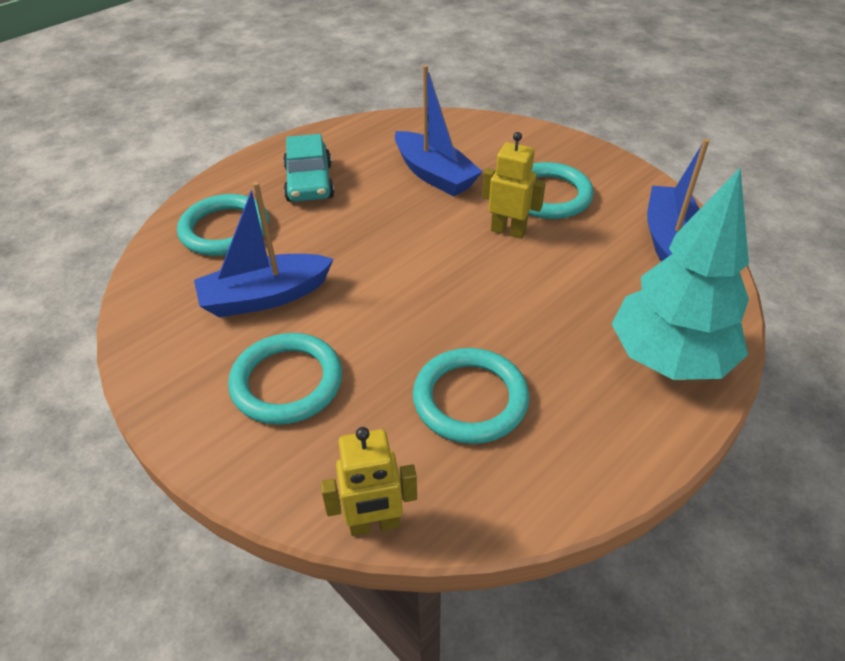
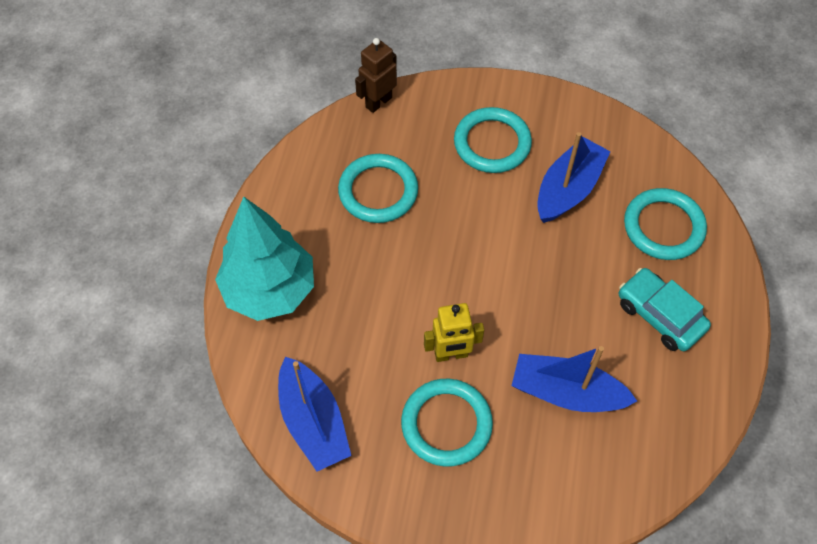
camera: 145 degrees right, 15 degrees up
yellow robot [321,427,417,536] -> brown robot [355,38,397,113]

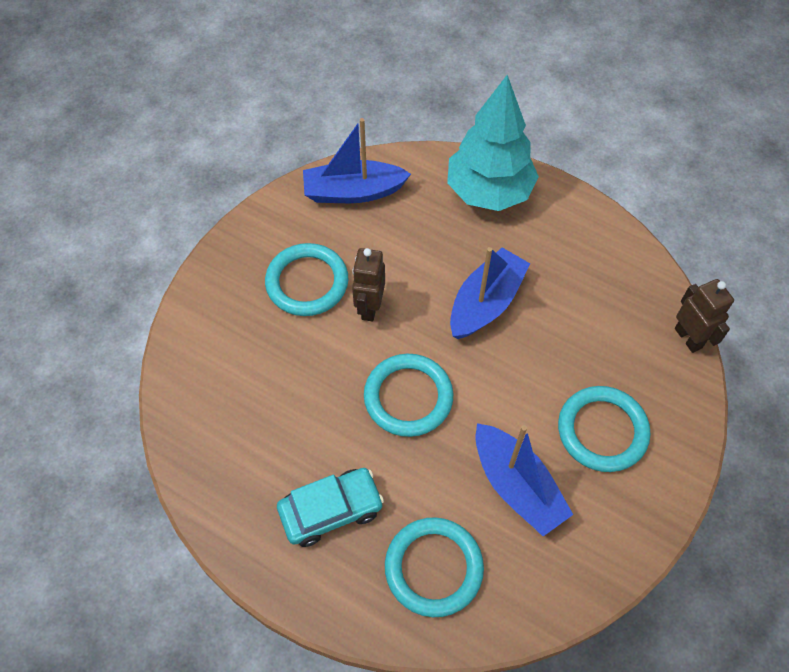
camera: 110 degrees right, 0 degrees up
turquoise ring [338,154,418,223] -> turquoise ring moved to [364,354,453,437]
yellow robot [424,303,484,362] -> brown robot [352,248,385,322]
blue boat [512,346,637,412] -> blue boat moved to [450,247,530,339]

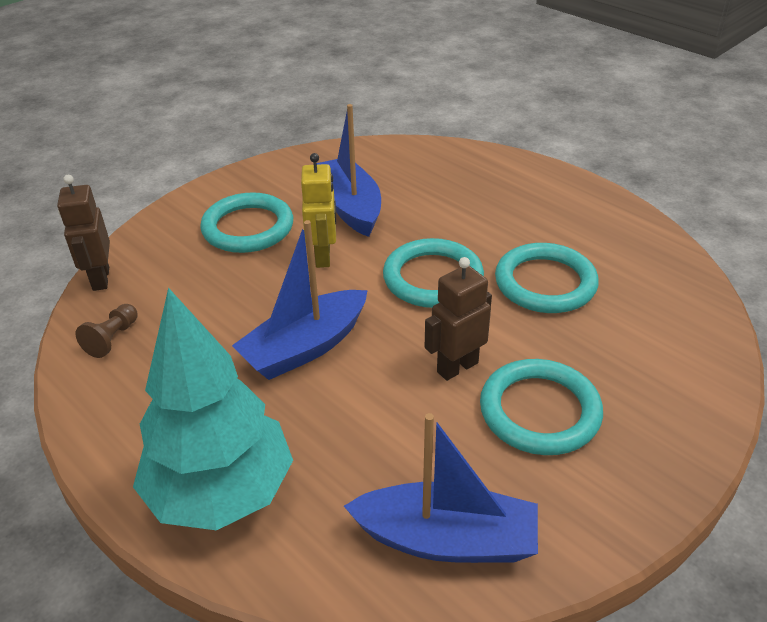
camera: 165 degrees left, 20 degrees down
turquoise car [277,468,384,547] -> none
brown robot [352,248,385,322] -> brown robot turned 150 degrees counterclockwise [425,257,492,381]
turquoise ring [385,517,484,617] -> turquoise ring moved to [495,243,599,313]
none -> brown pawn [76,304,138,358]
none -> yellow robot [301,153,336,268]

